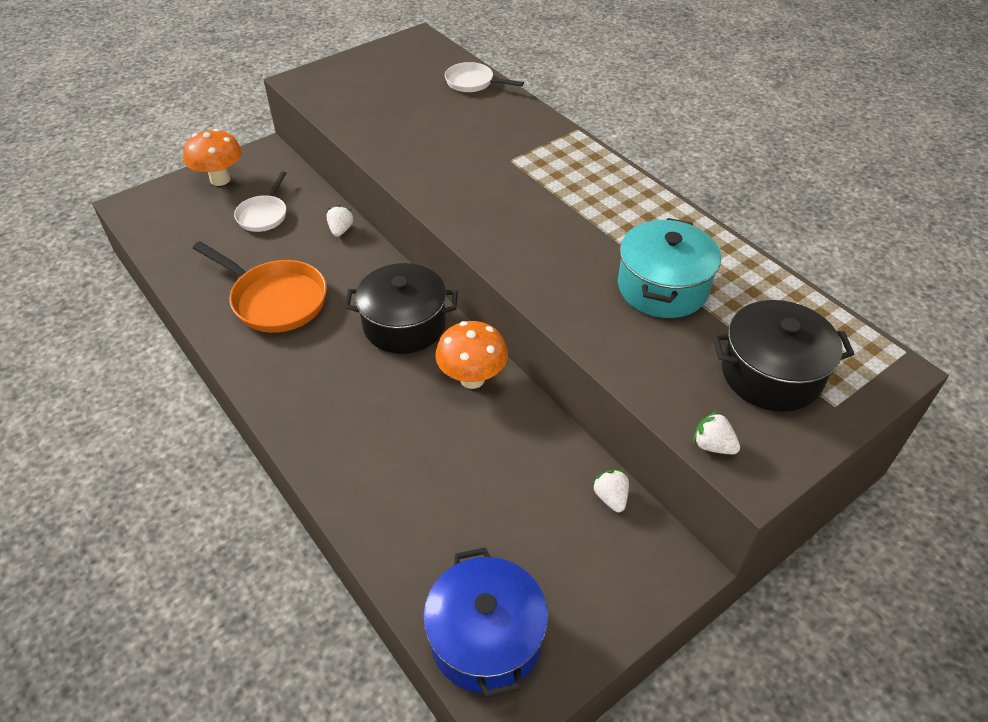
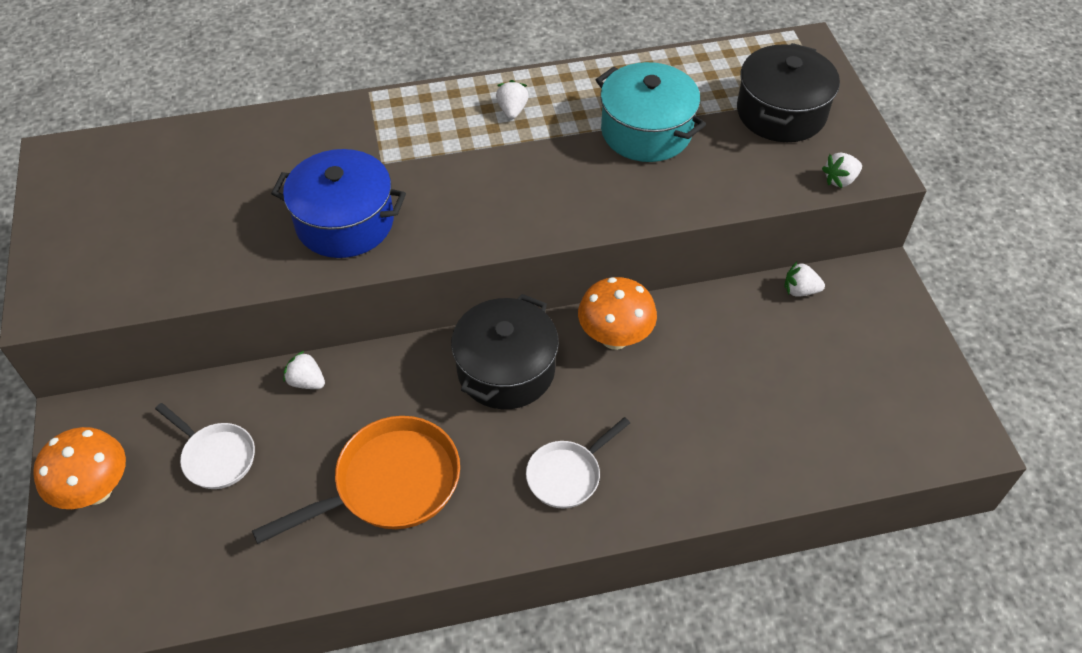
camera: 65 degrees left, 5 degrees up
blue pot [423,547,548,698] -> blue pot moved to [271,149,406,258]
white pan [445,62,524,92] -> white pan moved to [526,417,630,509]
none -> white strawberry [496,80,529,119]

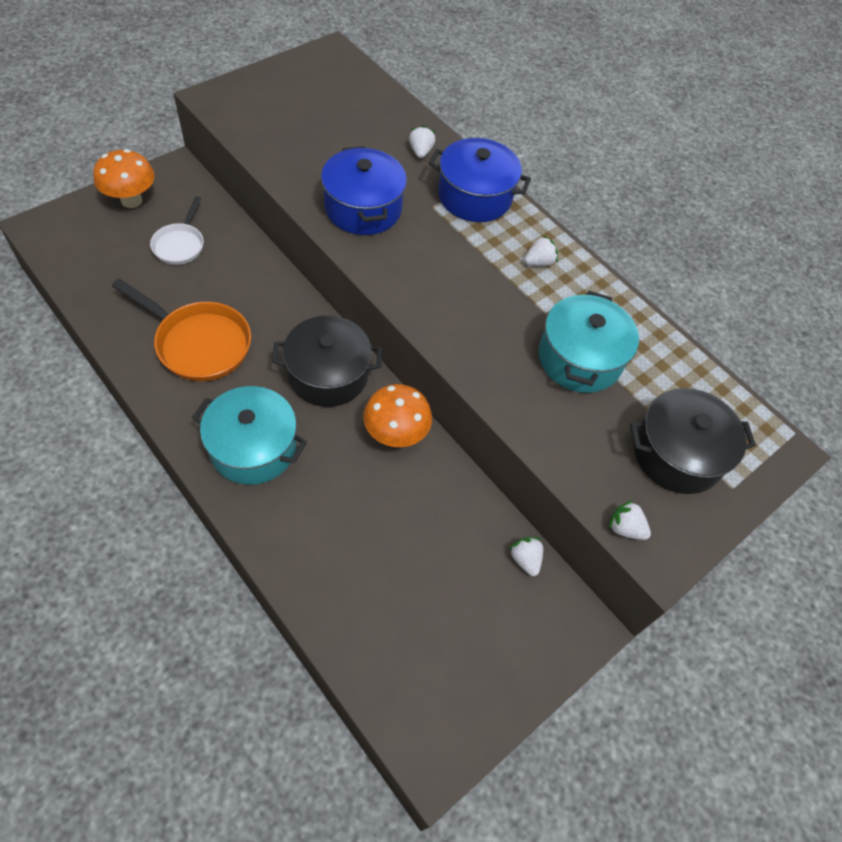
camera: 55 degrees right, 5 degrees up
white strawberry [283,350,325,389] -> white strawberry moved to [409,125,435,158]
white pan [526,417,630,509] -> turquoise pot [192,386,307,485]
none -> blue pot [429,138,531,222]

